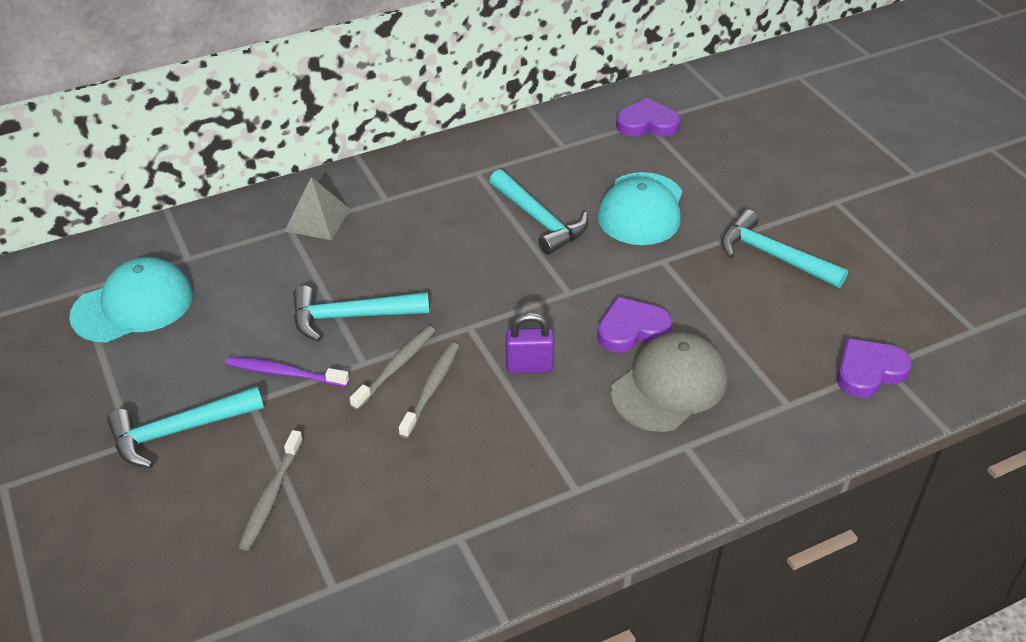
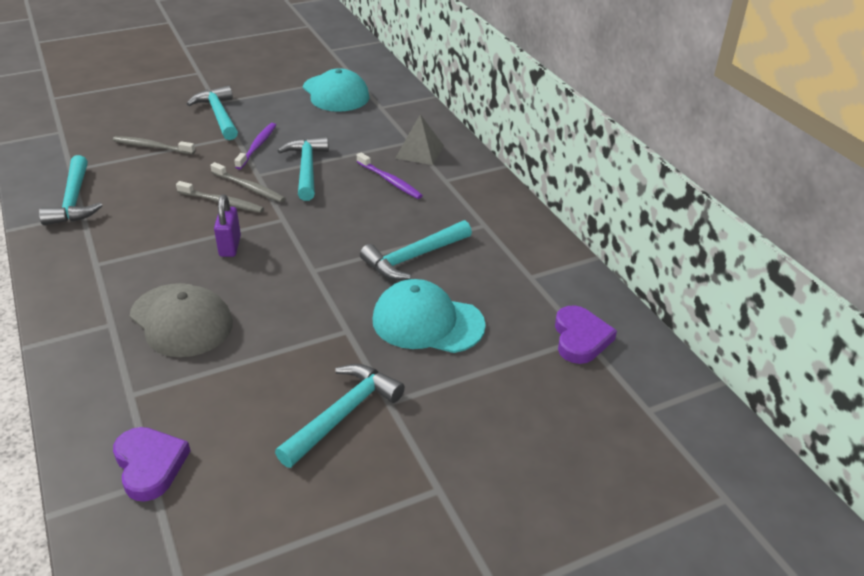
camera: 90 degrees right, 5 degrees down
purple heart [597,297,672,353] -> none
none -> turquoise hammer [39,155,103,225]
none -> purple toothbrush [357,152,423,199]

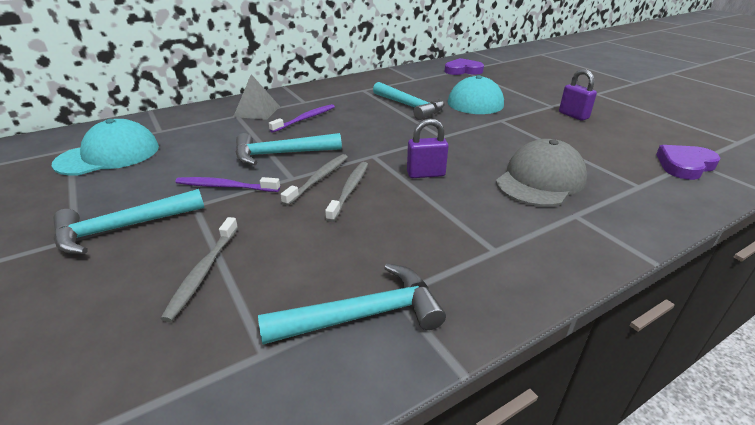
camera: 95 degrees left, 5 degrees down
turquoise hammer [275,364,405,468] -> purple padlock [559,69,597,121]

